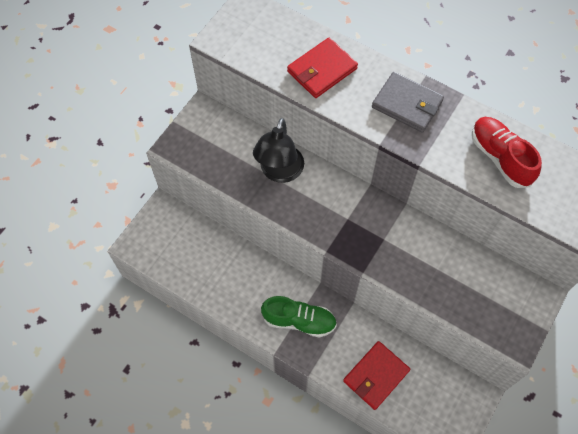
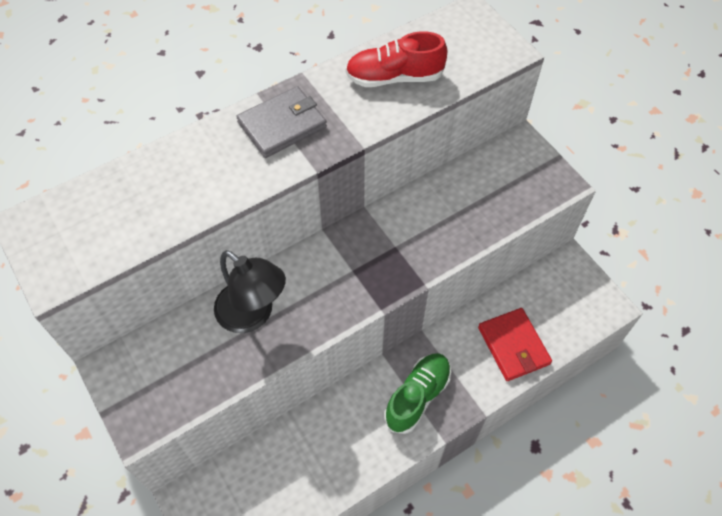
camera: 65 degrees left, 5 degrees down
red wallet [287,38,358,98] -> none

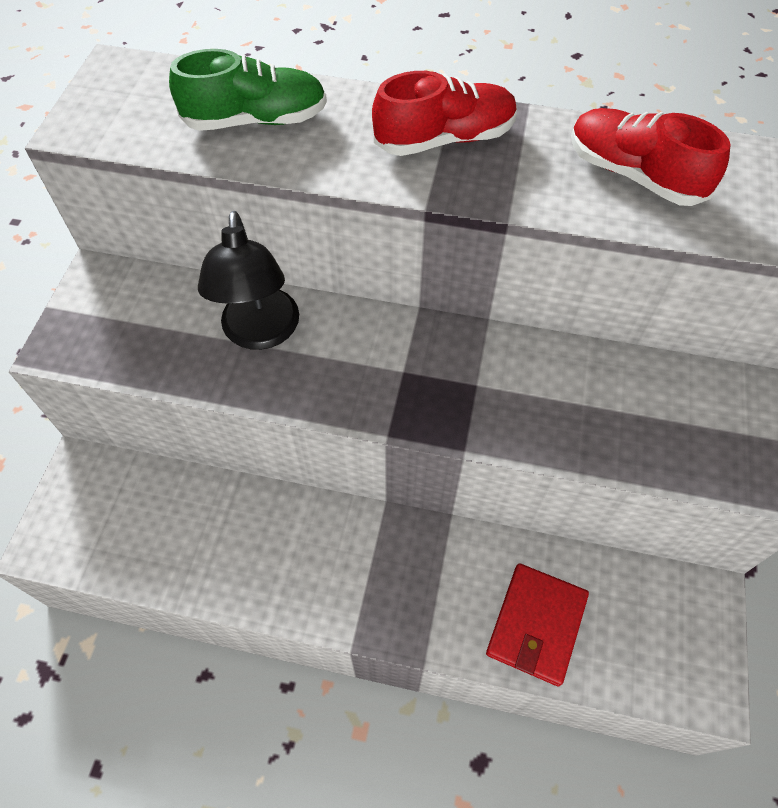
camera: 45 degrees right, 0 degrees up
grey wallet [236,86,327,158] -> red shoe [372,71,517,156]
green shoe [384,353,451,434] -> green shoe moved to [169,49,327,131]

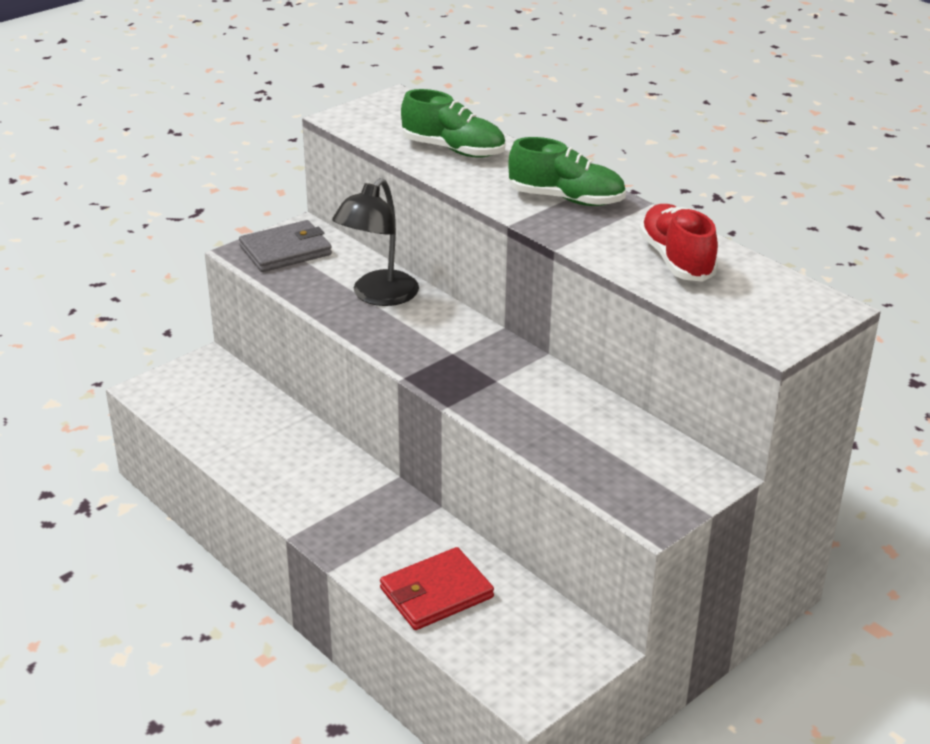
camera: 35 degrees right, 25 degrees down
red shoe [372,71,517,156] -> green shoe [508,137,626,206]
none -> grey wallet [239,220,332,272]

